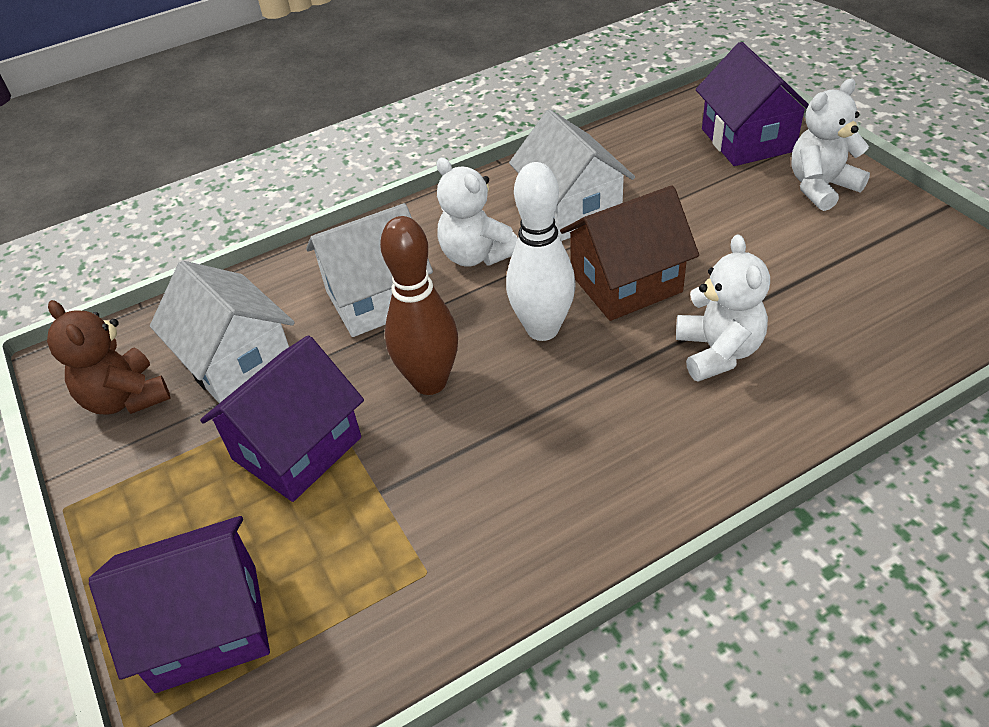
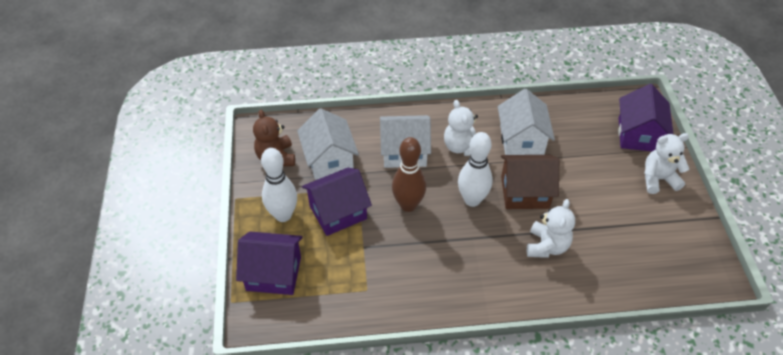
camera: 20 degrees right, 5 degrees up
none -> white bowling pin [261,148,297,222]

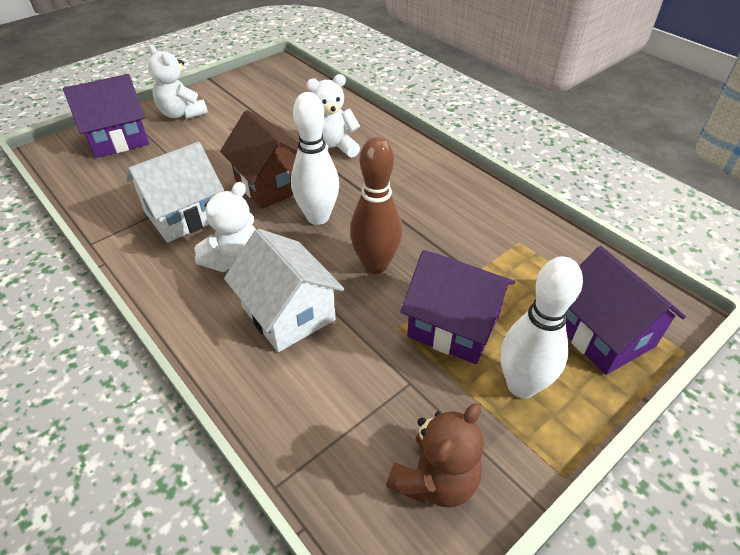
camera: 125 degrees left, 5 degrees down
white house [297,108,359,180] -> none

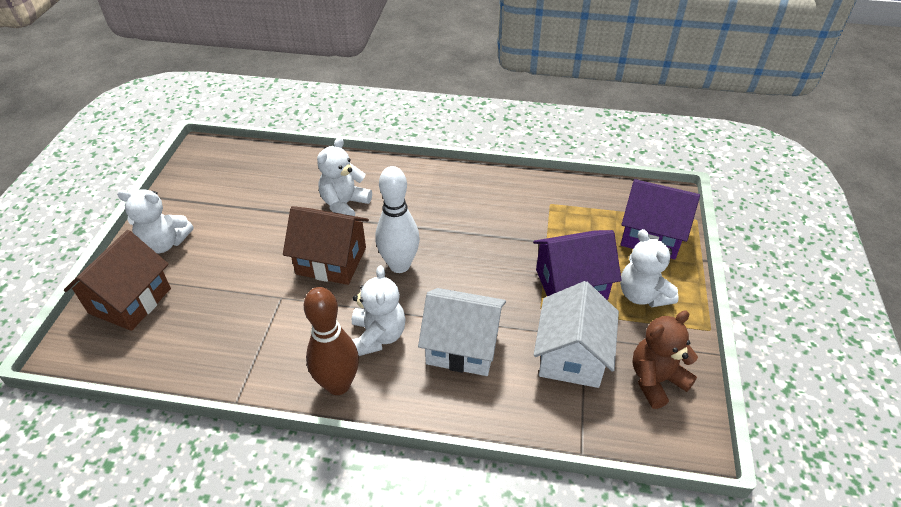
camera: 40 degrees left, 0 degrees up
purple house [63,74,149,158] -> brown house [64,230,171,331]
white house [126,142,224,242] -> white house moved to [534,281,619,388]
brown bowling pin [350,137,403,274] -> brown bowling pin moved to [304,287,359,395]
brown teddy bear [386,403,484,508] -> brown teddy bear turned 120 degrees counterclockwise [632,310,698,409]
white bowling pin [500,256,583,398] -> white teddy bear [620,229,679,307]

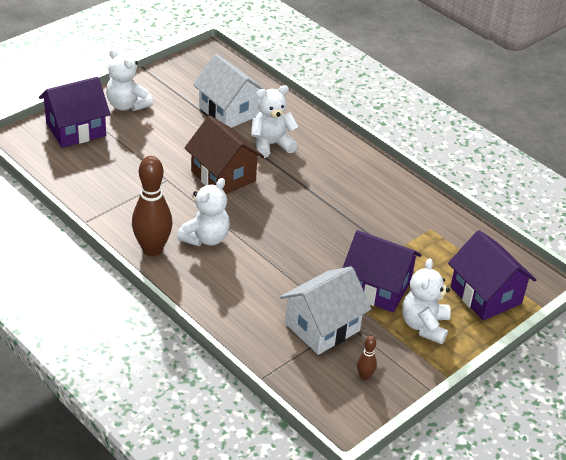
camera: 35 degrees right, 5 degrees down
brown house [64,230,171,331] -> purple house [39,77,110,148]
white bowling pin [376,166,420,273] -> none
white house [418,288,506,376] -> white house moved to [193,54,264,128]
brown teddy bear [632,310,698,409] -> brown bowling pin [357,336,377,380]

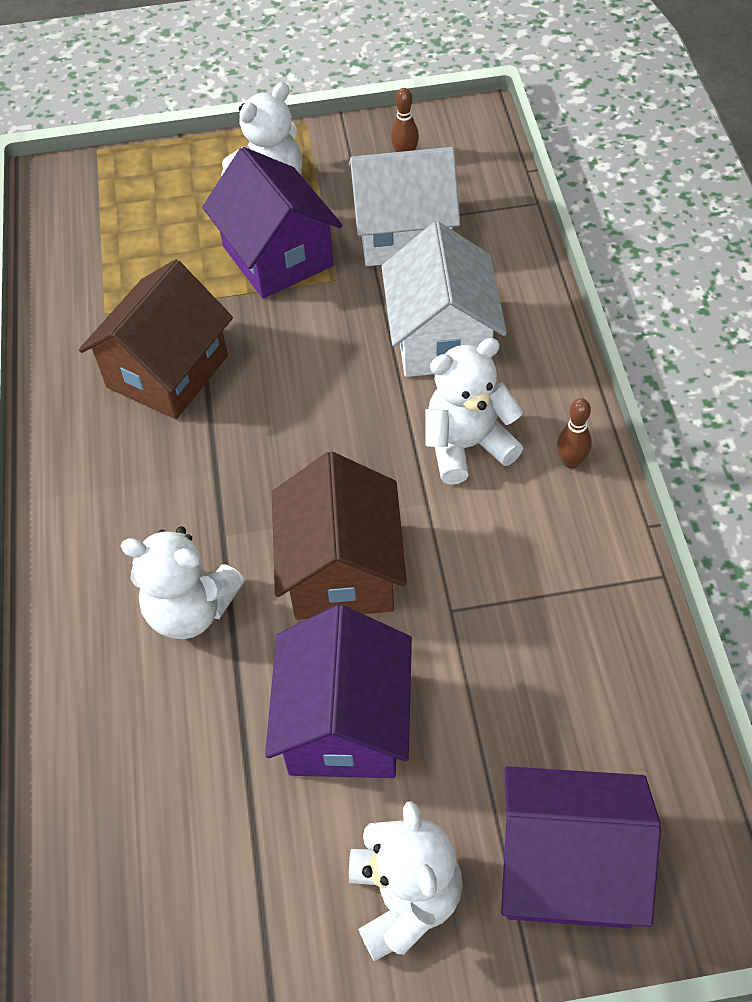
camera: 140 degrees left, 15 degrees up
brown bowling pin [132,156,172,256] -> brown bowling pin [557,398,592,469], size x0.45
white house [193,54,264,128] -> white house moved to [381,221,507,377]
purple house [448,230,536,321] -> purple house moved to [265,605,412,778]
none -> brown house [79,259,233,419]

